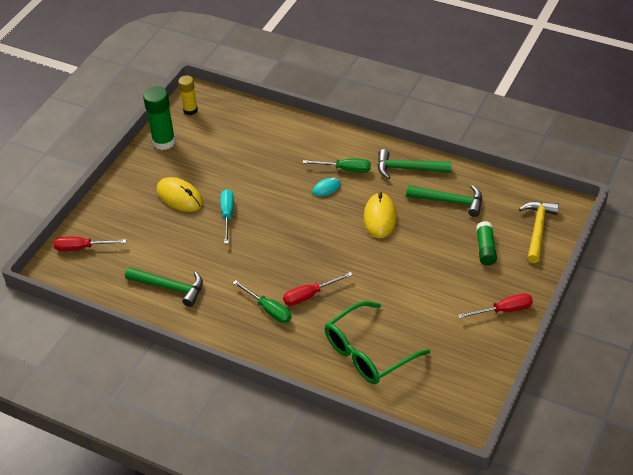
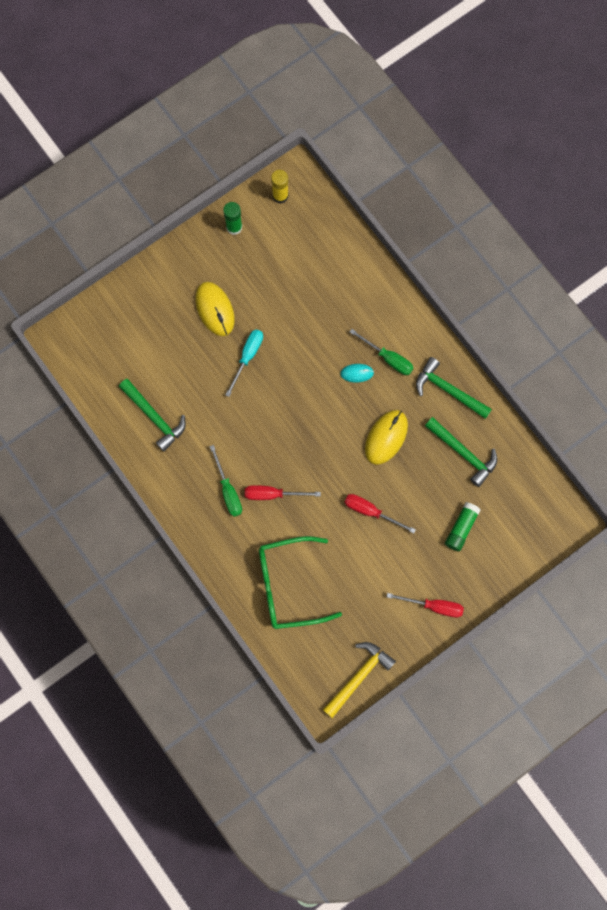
camera: 25 degrees right, 30 degrees up
red screwdriver [54,237,126,251] -> red screwdriver moved to [344,494,416,533]
green glue stick [143,87,176,150] -> green glue stick [223,202,242,235], size x0.64
yellow hammer [519,201,559,263] -> yellow hammer moved to [323,642,396,718]

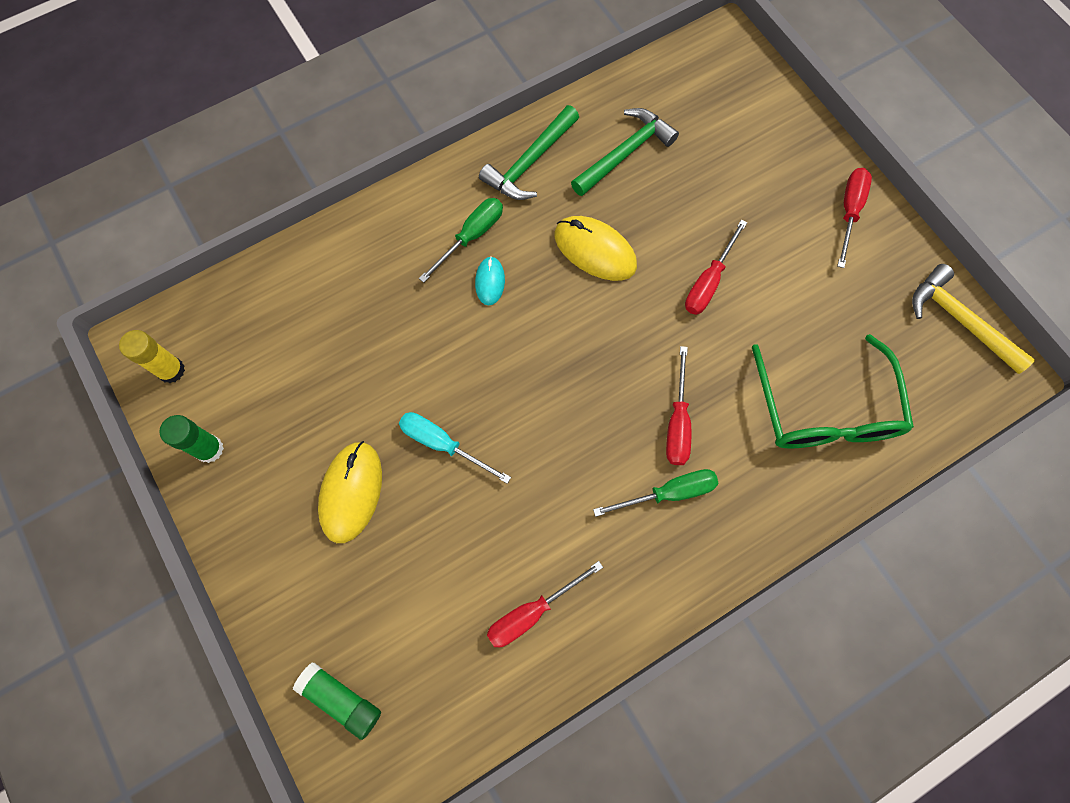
camera: 85 degrees left, 5 degrees down
green hammer [119,379,186,451] -> red screwdriver [487,561,603,647]
yellow mouse [196,282,235,336] -> yellow mouse turned 60 degrees counterclockwise [318,441,382,543]
green glue stick [445,502,481,551] -> green glue stick moved to [293,662,381,740]

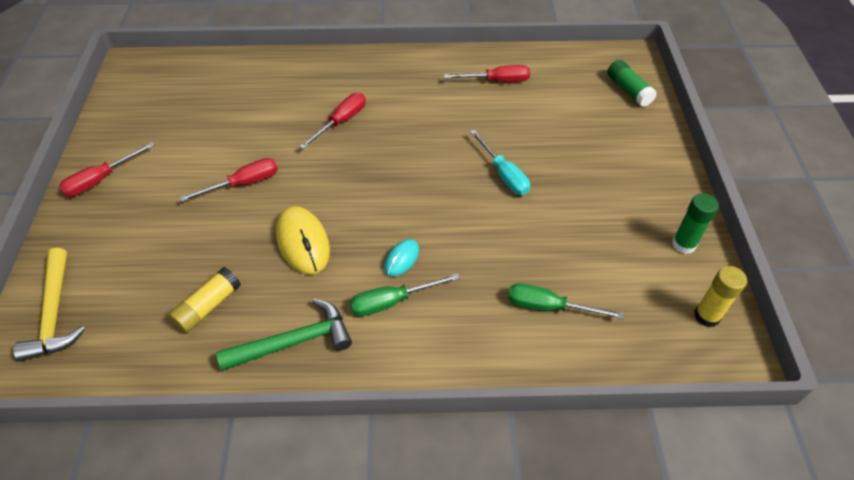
camera: 150 degrees left, 20 degrees down
yellow mouse [318,441,382,543] -> none
green hammer [571,108,679,196] -> yellow glue stick [169,267,241,333]
green screwdriver [593,469,718,517] -> green screwdriver moved to [508,283,624,319]
green glasses [752,334,914,448] -> none
yellow hammer [912,264,1035,374] -> yellow hammer moved to [13,248,85,361]

